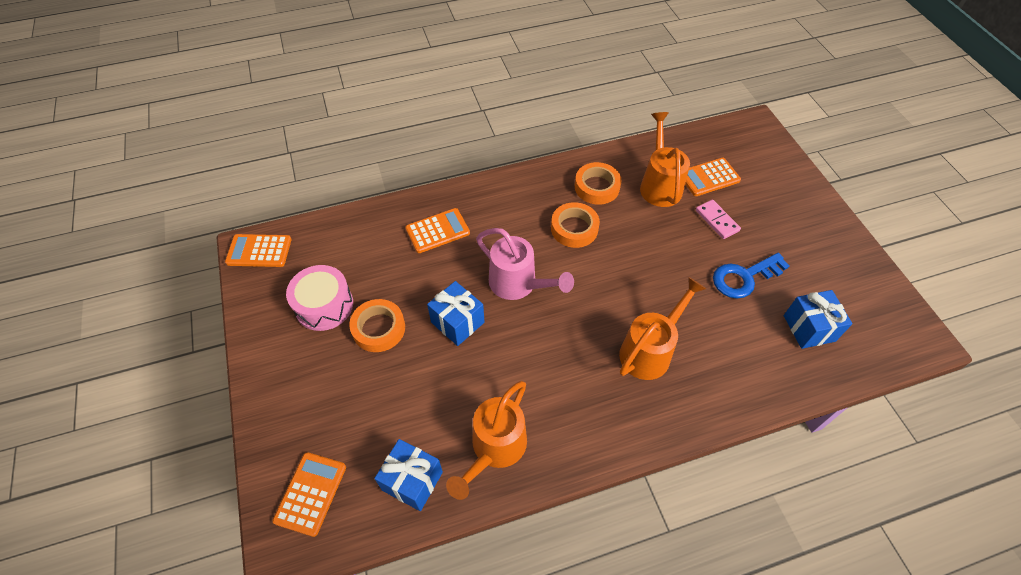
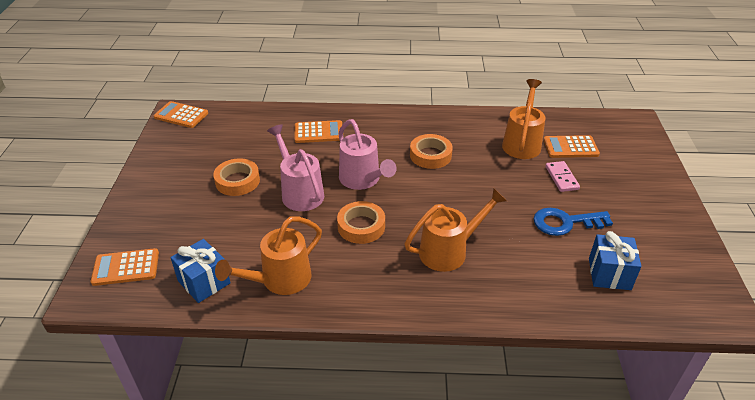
camera: 20 degrees right, 15 degrees down
orange calculator [272,452,346,537] -> orange calculator turned 135 degrees counterclockwise [91,248,159,286]
pink drum [286,265,353,331] -> none
blue gift [427,281,484,346] -> pink watering can [267,124,324,211]
orange tape [575,162,622,205] -> orange tape moved to [337,201,385,244]

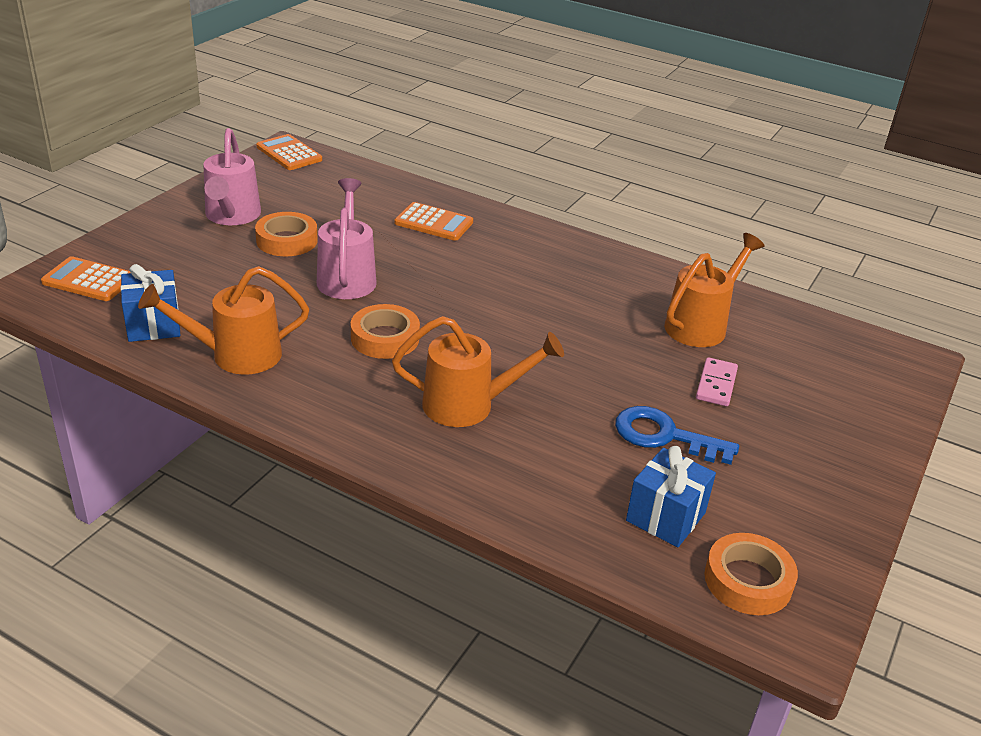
camera: 25 degrees right, 5 degrees down
pink watering can [338,119,396,190] -> pink watering can moved to [203,128,261,225]
orange tape [410,134,453,169] -> orange tape moved to [704,533,798,615]
orange calculator [544,135,600,158] -> none

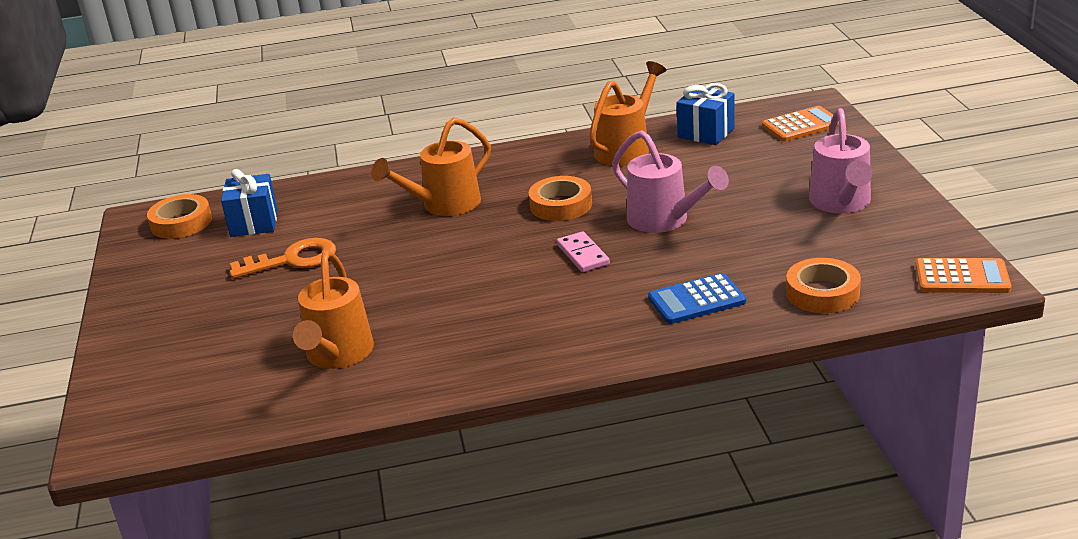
camera: 145 degrees right, 5 degrees down
pink watering can [203,128,261,225] -> pink watering can turned 135 degrees counterclockwise [809,108,872,213]
orange tape [255,212,318,256] -> orange tape moved to [786,258,861,313]
orange calculator [394,202,473,241] -> blue calculator [648,273,746,324]
blue key [615,406,739,465] -> orange key [230,238,336,279]
pink domino [696,357,738,406] -> pink domino moved to [557,231,610,272]

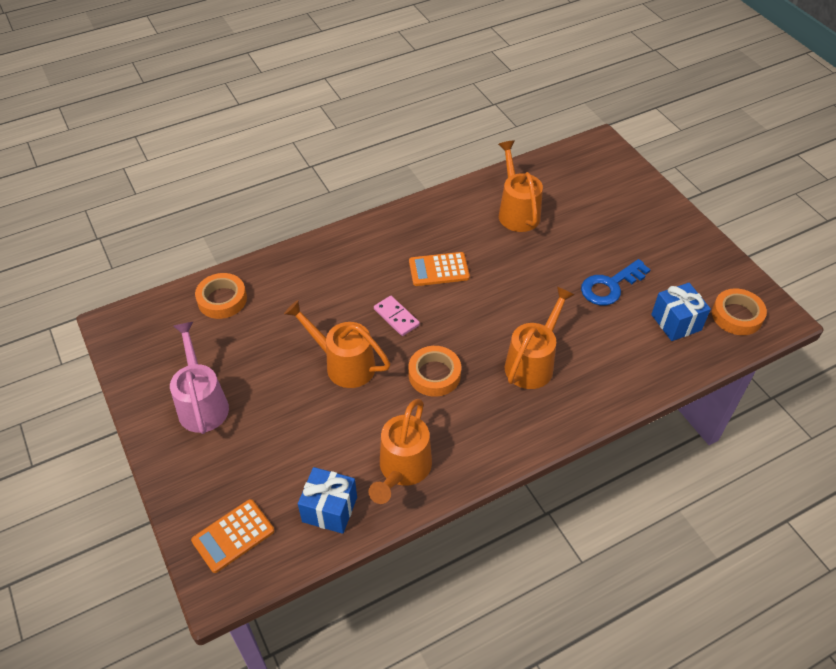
camera: 160 degrees right, 20 degrees up
orange key [230,238,336,279] -> blue key [581,259,651,305]
pink watering can [612,130,729,233] -> orange watering can [284,300,390,388]
blue calculator [648,273,746,324] -> none
orange calculator [915,258,1012,293] -> orange calculator moved to [409,252,470,286]

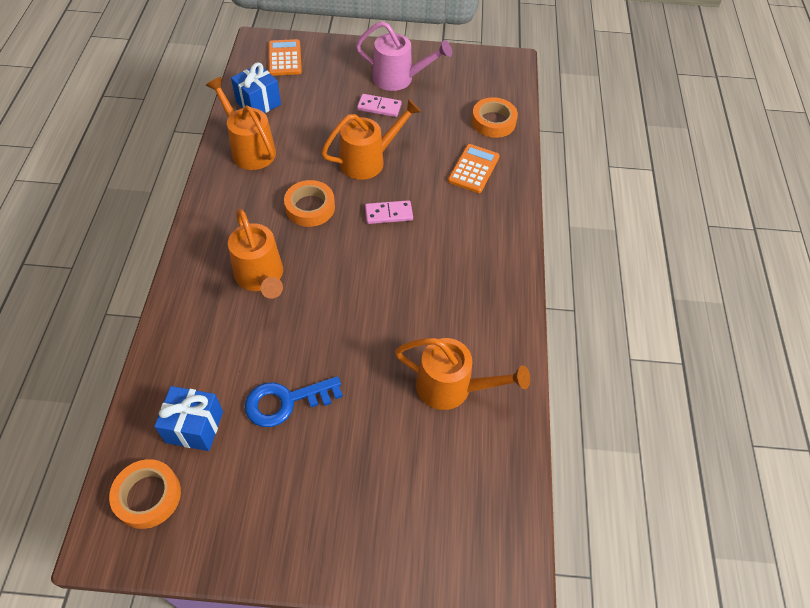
camera: 120 degrees right, 5 degrees up
orange calculator [409,252,470,286] -> orange calculator moved to [448,144,500,193]
blue key [581,259,651,305] -> blue key turned 105 degrees counterclockwise [245,376,343,427]
none -> pink domino [357,94,402,117]

